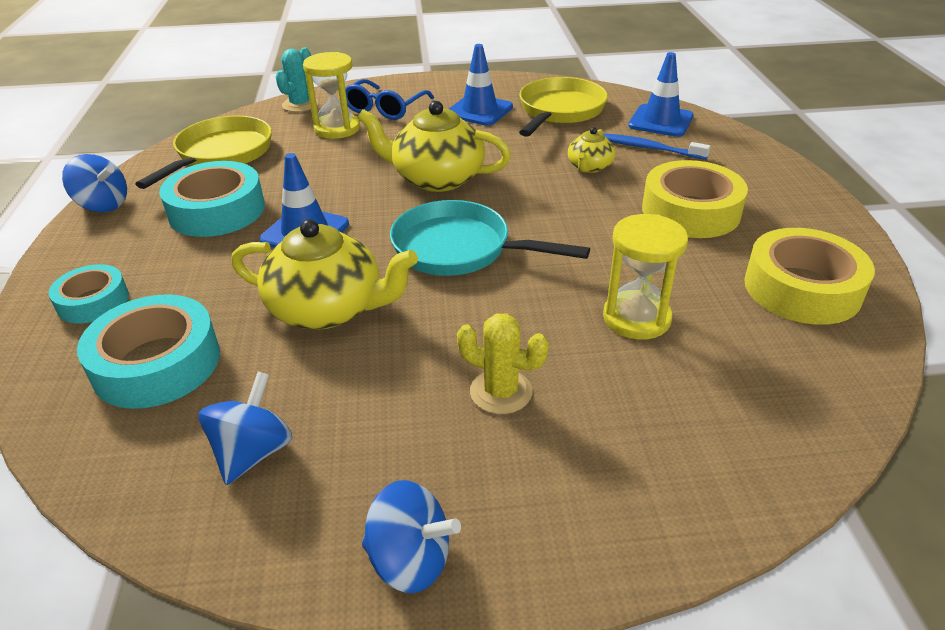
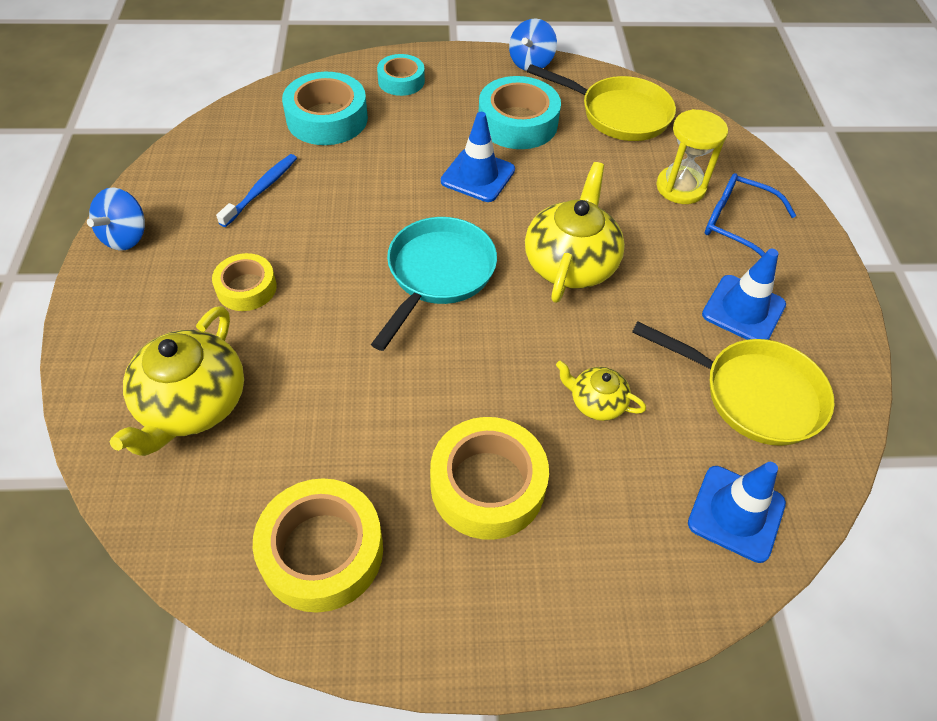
camera: 90 degrees right, 15 degrees up
blue spinning top [198,372,292,485] -> none
yellow teapot [231,219,418,329] -> yellow teapot moved to [110,306,244,456]
turquoise cactus [275,47,318,112] -> none
yellow cactus [457,314,549,414] -> yellow tape [212,253,277,311]
blue toothbrush [603,133,711,160] -> blue toothbrush moved to [216,154,297,227]
yellow hourglass [603,214,688,340] -> none

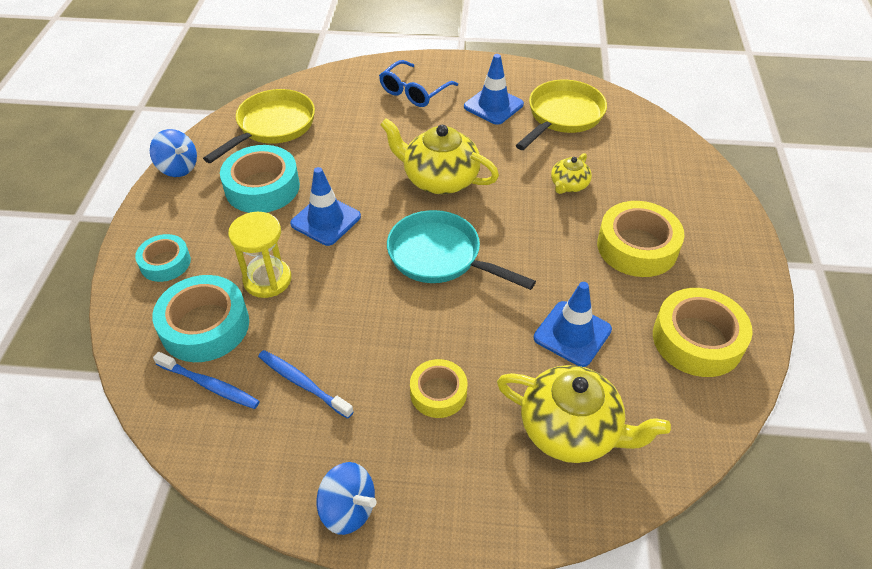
camera: 80 degrees left, 5 degrees down
yellow hourglass [656,109,728,204] -> yellow hourglass moved to [228,212,291,298]
blue traffic cone [688,462,786,563] -> blue traffic cone moved to [534,282,612,367]
none -> blue toothbrush [153,352,260,409]

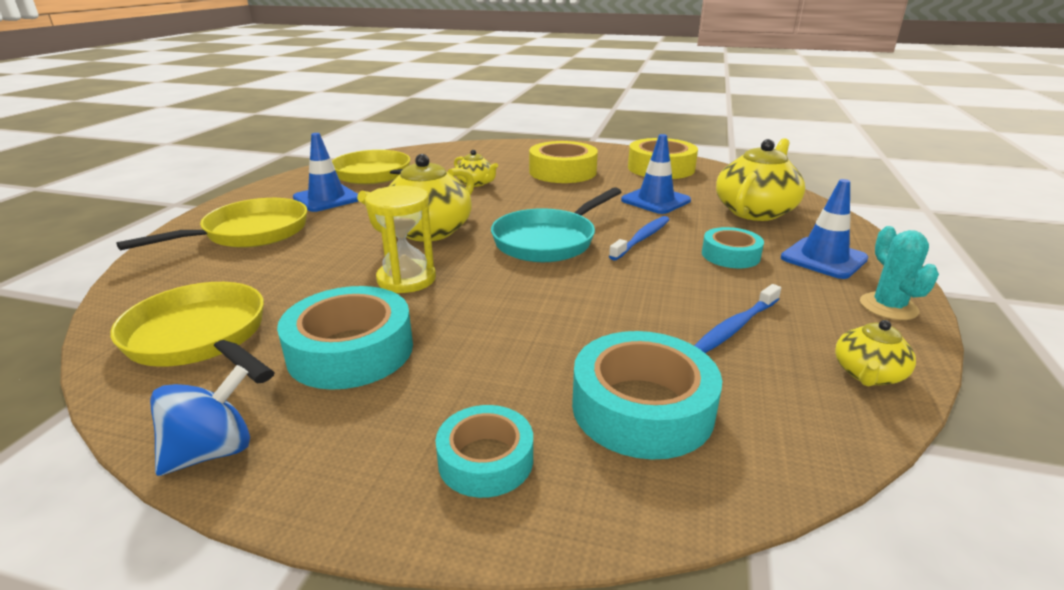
camera: 80 degrees left, 20 degrees down
blue toothbrush [153,352,260,409] -> blue toothbrush moved to [609,216,670,260]
yellow hourglass [228,212,291,298] -> yellow hourglass moved to [365,186,436,293]
blue traffic cone [290,167,361,246] -> blue traffic cone moved to [781,179,868,279]
blue spinning top [317,462,377,535] -> turquoise cactus [860,226,939,320]
blue glasses [379,60,458,107] -> yellow pan [116,198,307,251]
yellow tape [410,359,467,418] -> turquoise tape [702,227,764,268]
none -> yellow teapot [835,320,916,387]

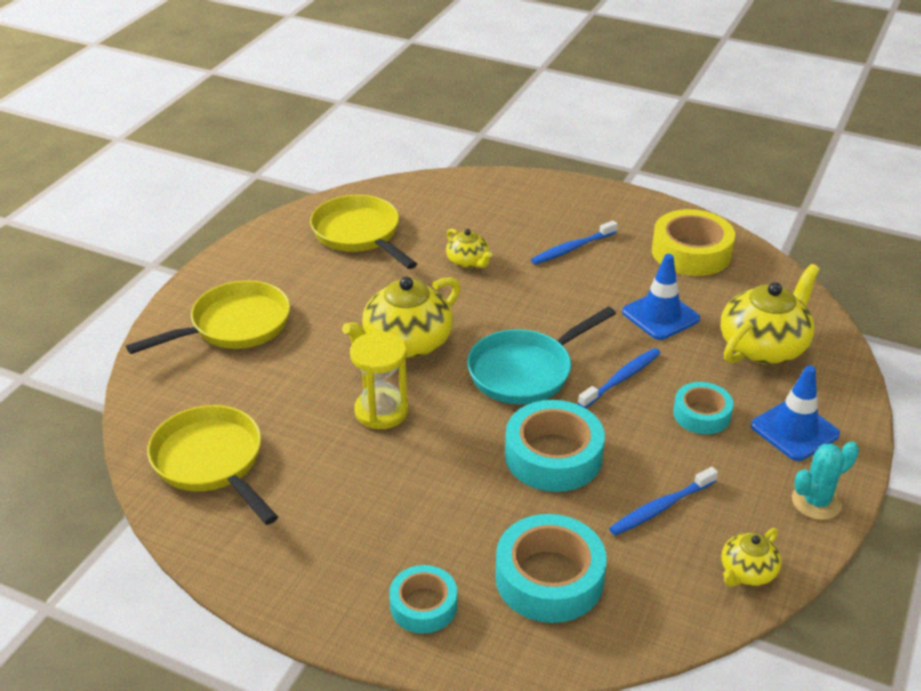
camera: 10 degrees right, 10 degrees up
blue spinning top [150,365,250,476] -> none
turquoise tape [277,286,413,390] -> turquoise tape moved to [505,400,605,492]
blue traffic cone [293,133,358,212] -> none
yellow tape [529,141,598,183] -> blue toothbrush [531,221,617,264]
turquoise cactus [860,226,939,320] -> turquoise cactus turned 60 degrees clockwise [792,441,859,520]

